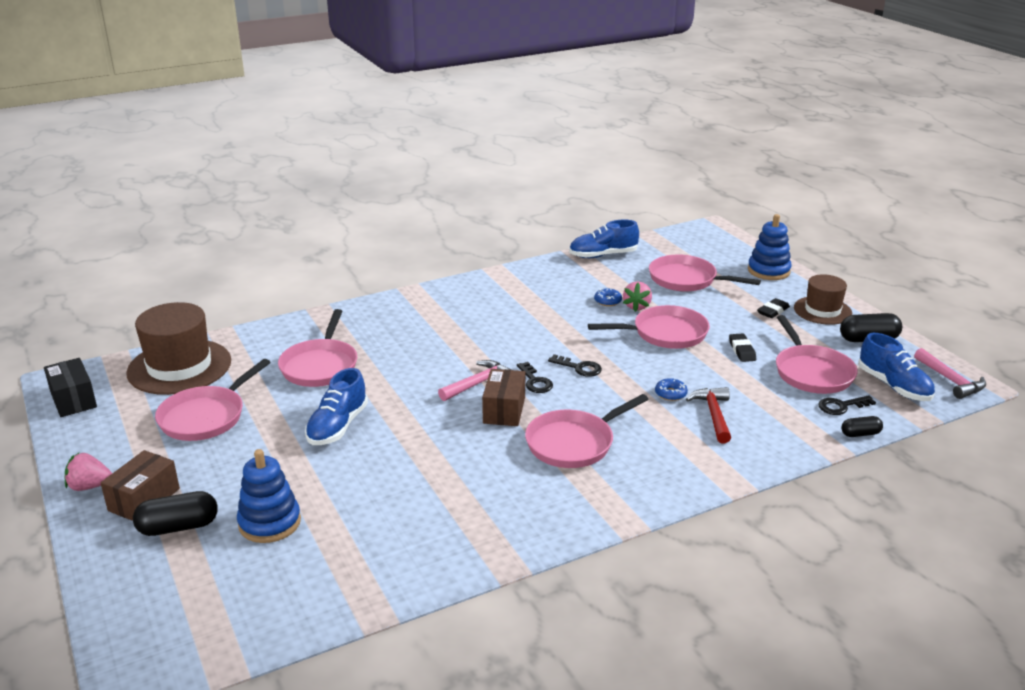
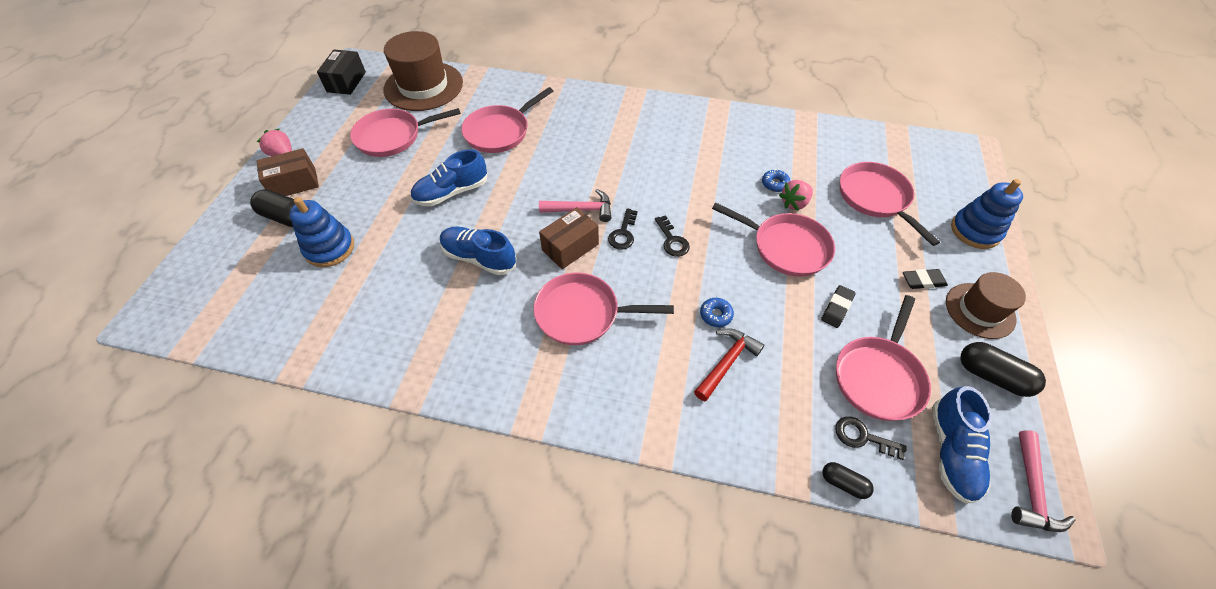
camera: 40 degrees right, 25 degrees up
blue shoe [569,220,639,258] -> blue shoe moved to [440,227,516,275]

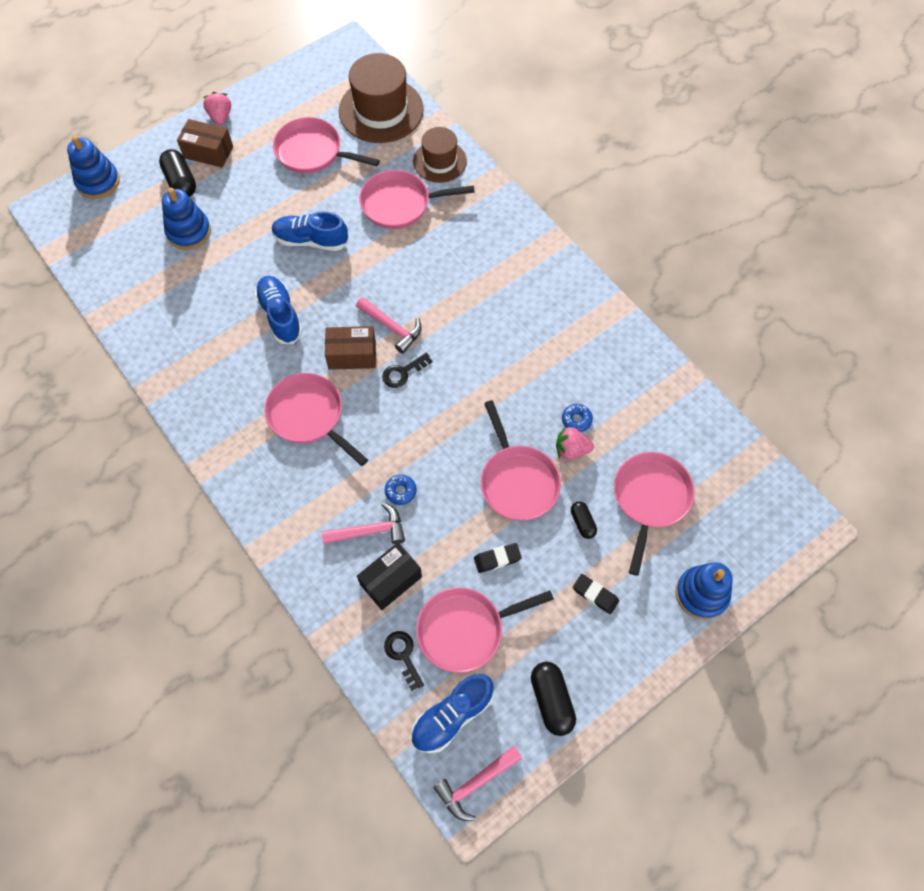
camera: 40 degrees right, 10 degrees up
black box [317,50,366,95] -> black box moved to [357,543,422,610]
black key [655,215,690,257] -> none
red hammer [694,328,764,401] -> pink hammer [322,503,405,544]
black capsule [822,462,874,499] -> black capsule moved to [571,501,597,539]
brown hat [946,272,1026,339] -> brown hat moved to [413,127,467,183]
none -> blue stacking toy [67,136,120,199]

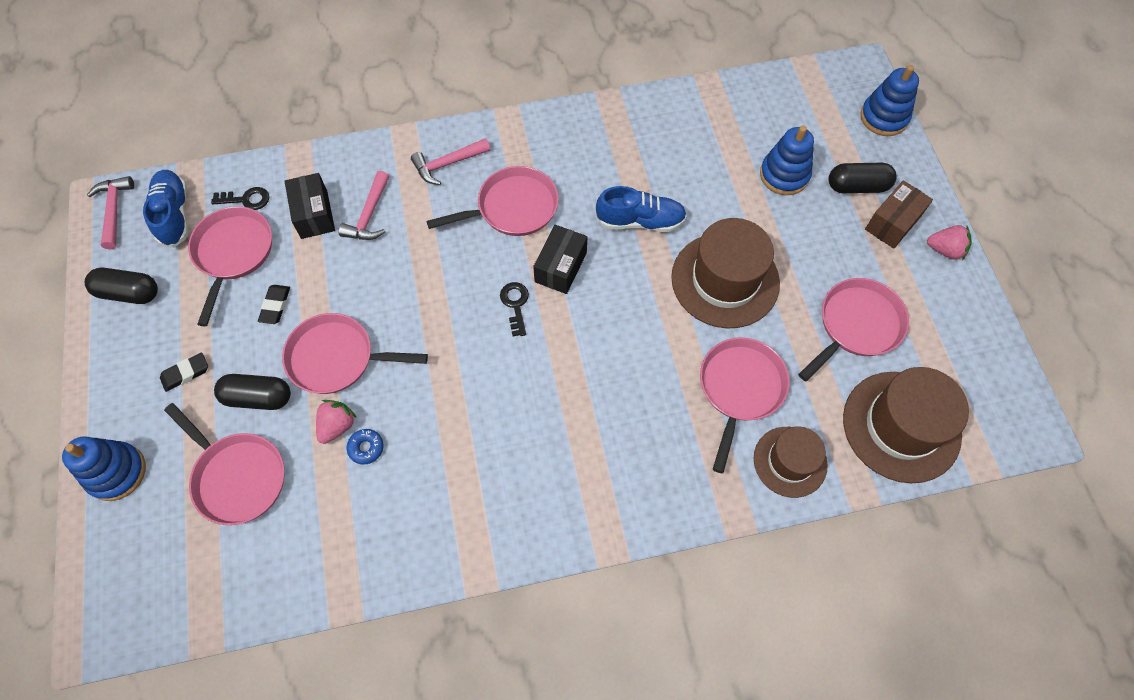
camera: 115 degrees right, 0 degrees up
blue shoe [272,212,349,251] -> brown hat [671,218,780,329]
brown box [325,326,376,370] -> black box [533,225,587,294]
pink hammer [356,297,422,354] -> pink hammer moved to [411,138,490,185]
blue donut [385,475,416,505] -> none
black capsule [571,501,597,539] -> black capsule [214,374,291,410], size x1.69

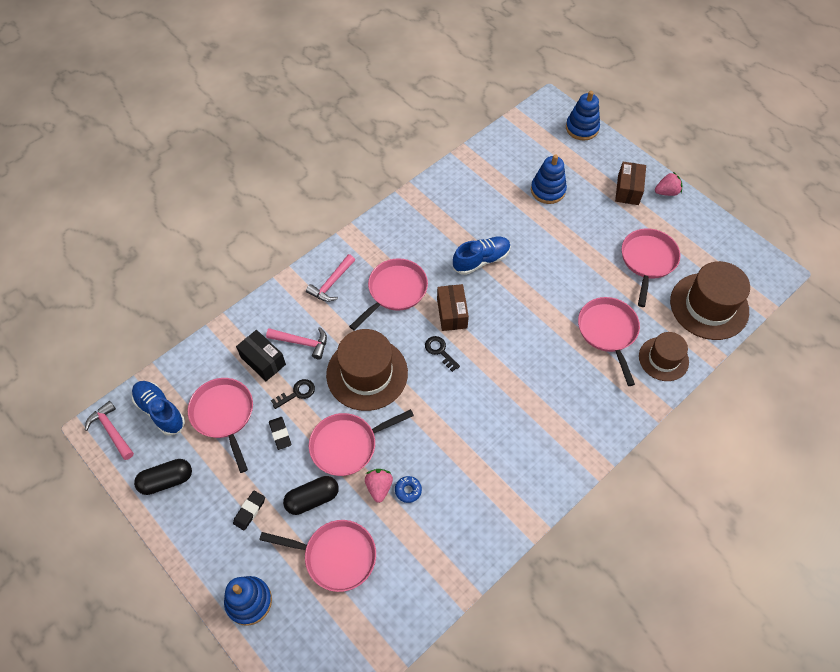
camera: 30 degrees left, 5 degrees down
black key [211,187,269,210] -> black key moved to [271,379,315,409]
pink hammer [339,171,389,240] -> pink hammer turned 60 degrees counterclockwise [266,327,327,360]
black box [533,225,587,294] -> brown box [437,284,469,331]
brown hat [671,218,780,329] -> brown hat moved to [326,329,408,411]
black capsule [829,163,897,193] -> none

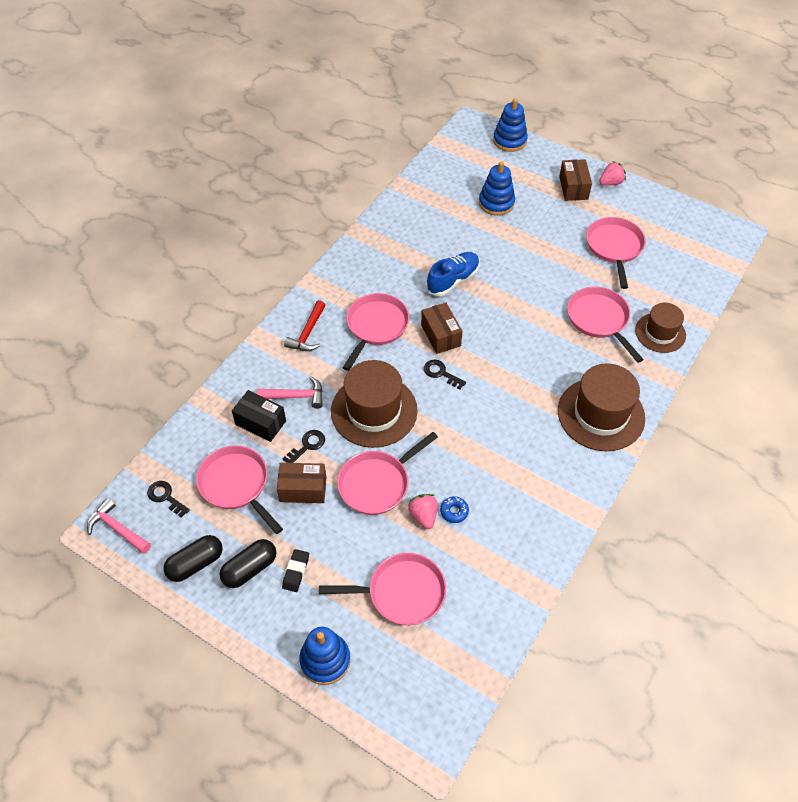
camera: 15 degrees left, 5 degrees down
blue shoe [132,381,185,436] -> black key [147,481,190,518]
black eraser [269,417,291,450] -> brown box [277,463,326,503]
black capsule [283,476,339,515] -> black capsule moved to [220,539,276,588]
pink hammer [306,254,355,302] -> red hammer [284,300,326,351]
brown hat [670,261,750,340] -> brown hat moved to [558,363,645,451]

